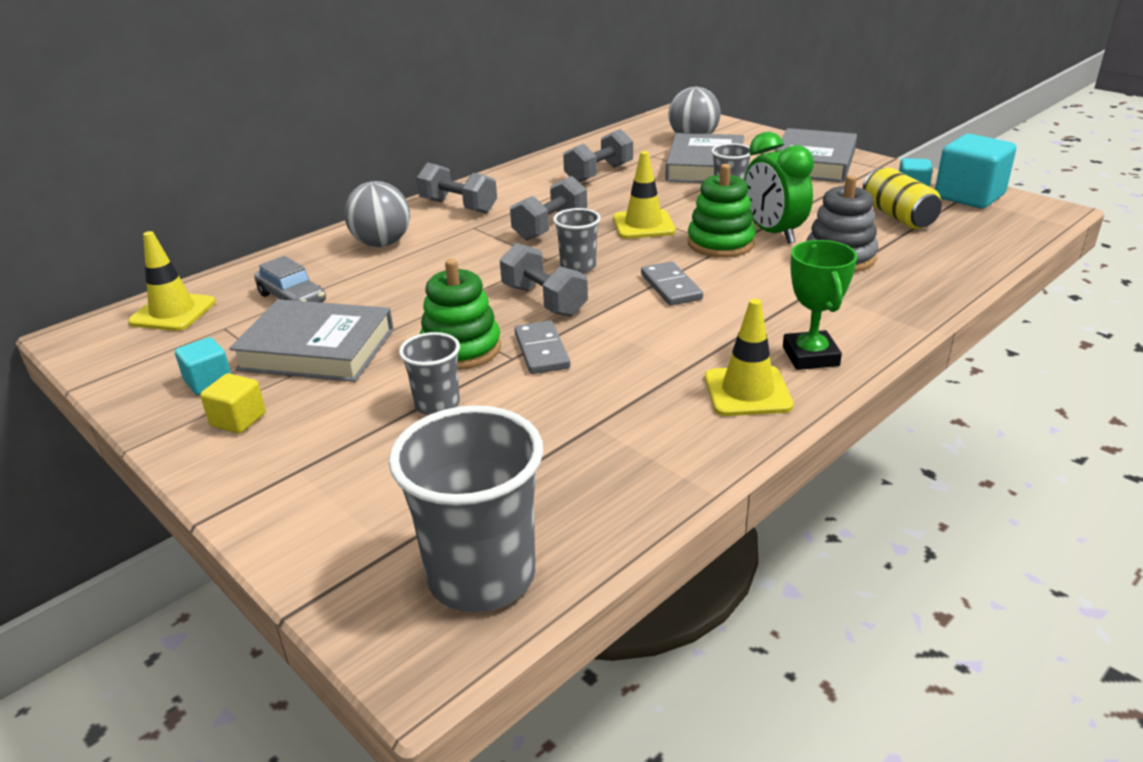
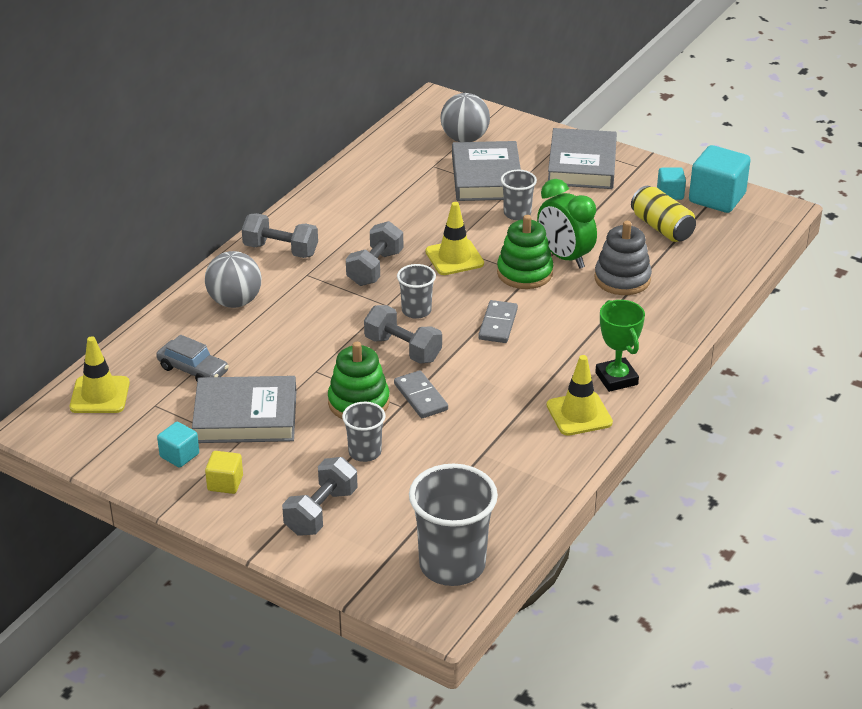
camera: 15 degrees left, 5 degrees up
grey dumbbell [563,129,633,183] -> grey dumbbell moved to [282,457,358,536]
grey domino [641,261,703,306] -> grey domino turned 45 degrees clockwise [478,300,518,343]

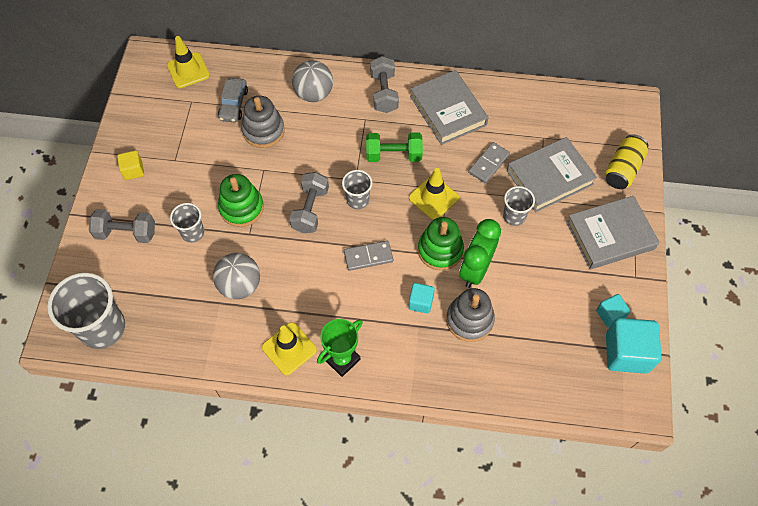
camera: 65 degrees right, 25 degrees up
turquoise cube [157,422,199,468] -> turquoise cube moved to [408,283,435,314]
grey book [192,376,296,443] -> grey book moved to [410,70,488,145]
grey dumbbell [346,221,403,286] -> green dumbbell [366,133,423,162]
grey domino [394,370,448,418] -> grey domino moved to [468,142,510,183]
grey ball [441,93,490,142] -> grey ball moved to [213,253,260,299]
yellow can [631,186,696,242] -> yellow can moved to [605,134,648,189]
none -> grey stacking toy [241,96,285,148]

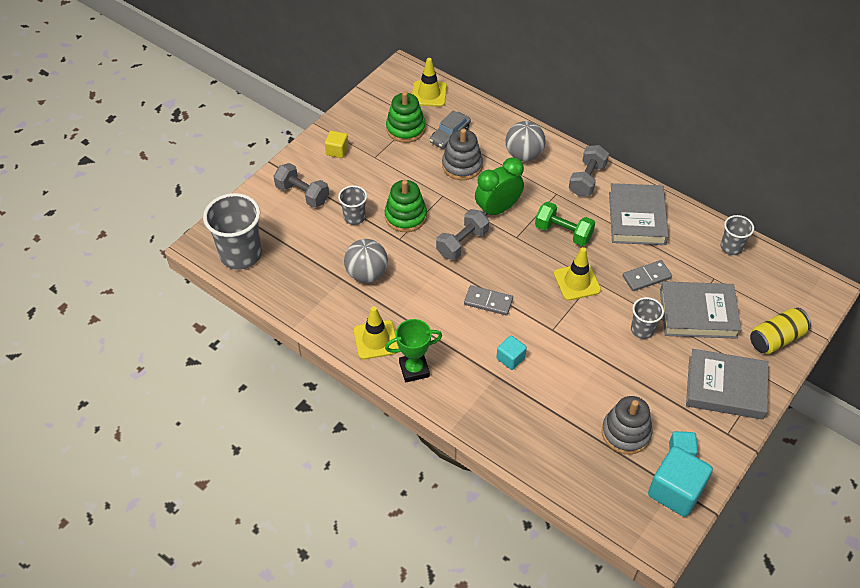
camera: 30 degrees right, 10 degrees down
grey cup [342,170,372,209] -> grey cup moved to [721,215,754,255]
green stacking toy [418,217,464,270] -> green stacking toy moved to [386,91,426,143]
grey stacking toy [446,288,495,342] -> grey stacking toy moved to [602,396,652,454]
green clock [459,219,501,288] -> green clock moved to [475,158,524,216]

